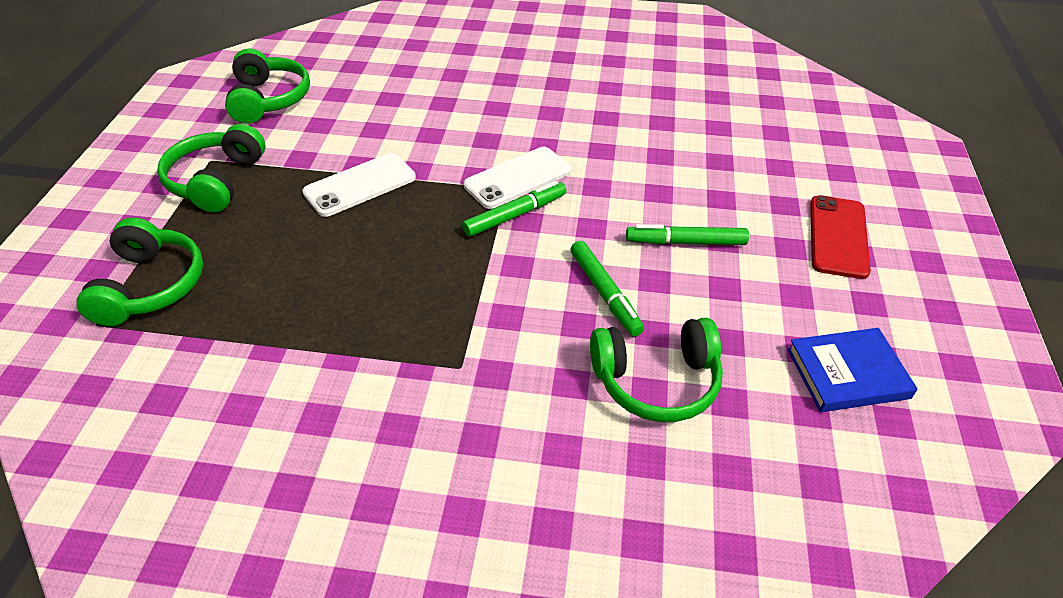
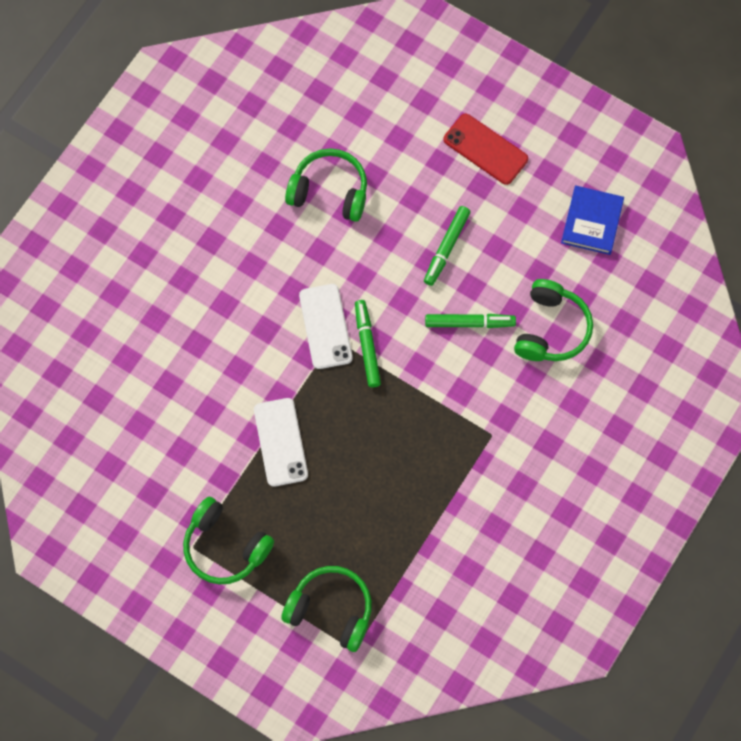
camera: 65 degrees left, 25 degrees up
green headphones [225,49,310,124] -> green headphones moved to [285,148,367,222]

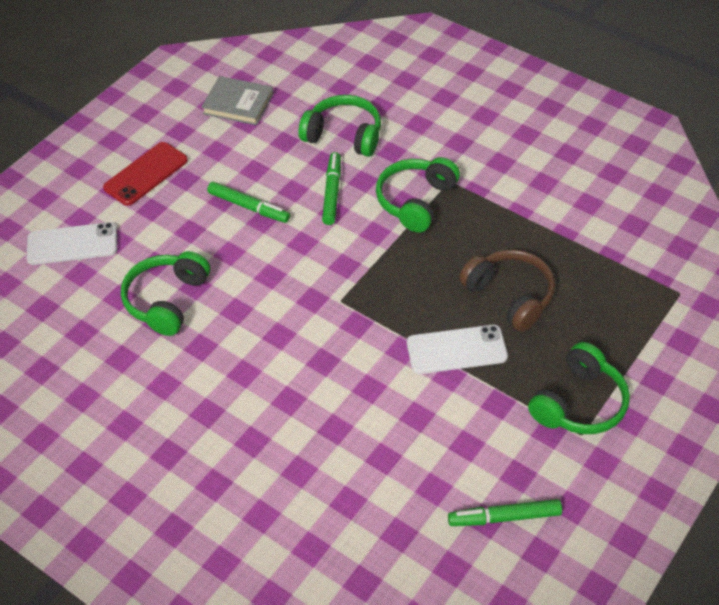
camera: 85 degrees left, 20 degrees down
green headphones [281,566,372,652] -> green headphones moved to [376,157,460,233]
white phone [299,284,353,369] -> white phone moved to [26,222,117,265]
green marker [355,300,381,387] -> green marker moved to [448,499,562,526]
blue book [561,185,624,255] -> grey book [201,76,274,125]
none -> brown headphones [459,249,555,332]

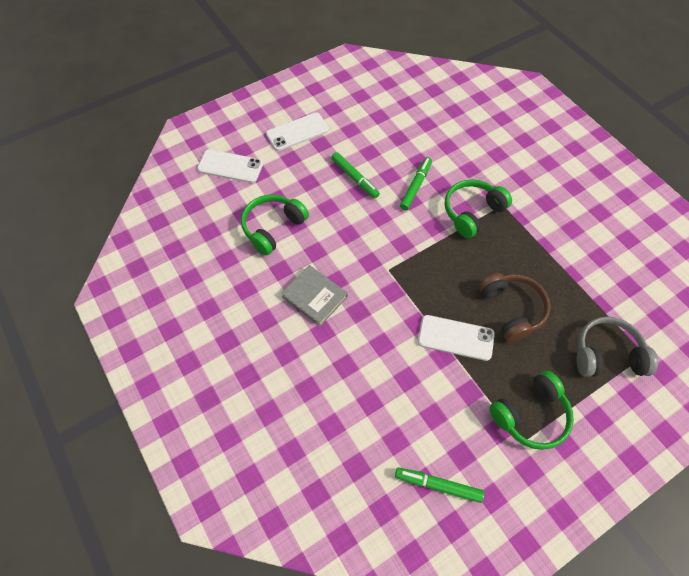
camera: 20 degrees right, 10 degrees up
red phone [103,142,188,206] -> white phone [266,113,329,151]
grey book [201,76,274,125] -> grey book moved to [281,265,348,326]
green headphones [298,95,381,157] -> none
none -> grey headphones [577,317,658,377]

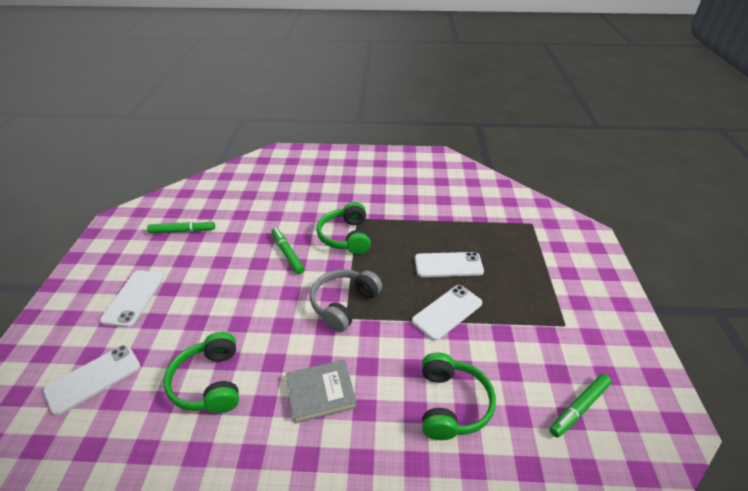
camera: 55 degrees left, 20 degrees down
green marker [331,152,380,198] -> green marker moved to [147,220,215,233]
brown headphones [479,273,551,342] -> white phone [415,252,484,277]
green headphones [489,371,574,450] -> green headphones moved to [422,352,496,440]
grey headphones [577,317,658,377] -> grey headphones moved to [310,269,382,332]

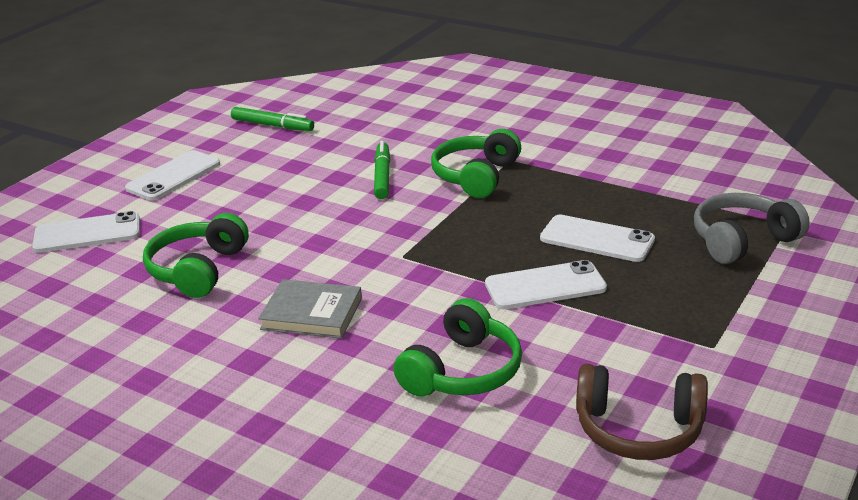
camera: 30 degrees right, 10 degrees down
grey headphones [310,269,382,332] -> grey headphones moved to [694,193,810,264]
green marker [550,374,612,438] -> brown headphones [576,364,708,460]

